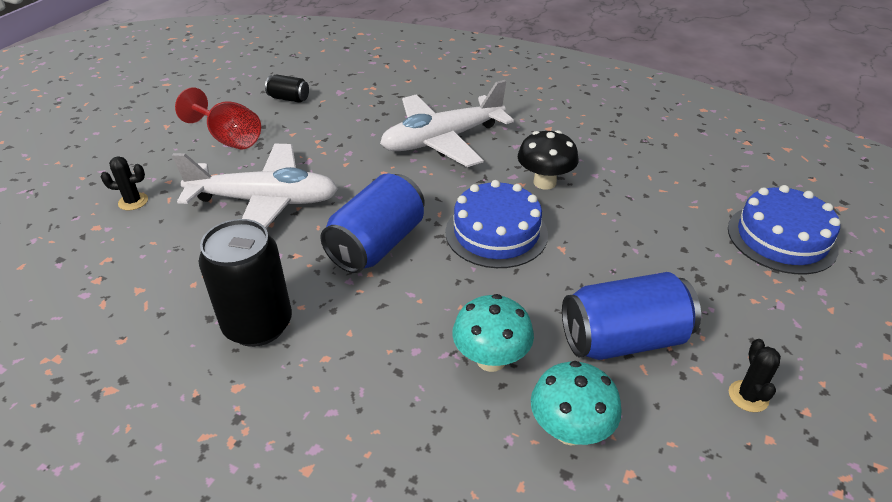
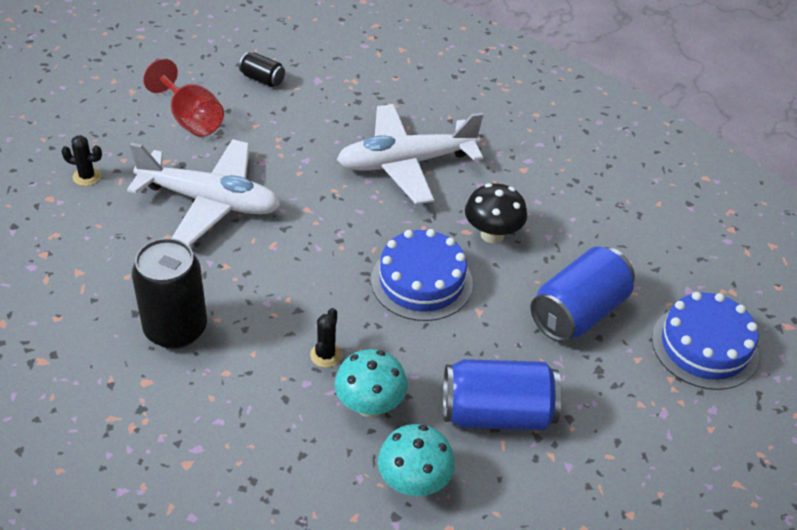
camera: 10 degrees right, 5 degrees up
blue can [320,173,425,273] -> blue can moved to [531,247,635,342]
black cactus [729,339,781,412] -> black cactus moved to [310,308,343,368]

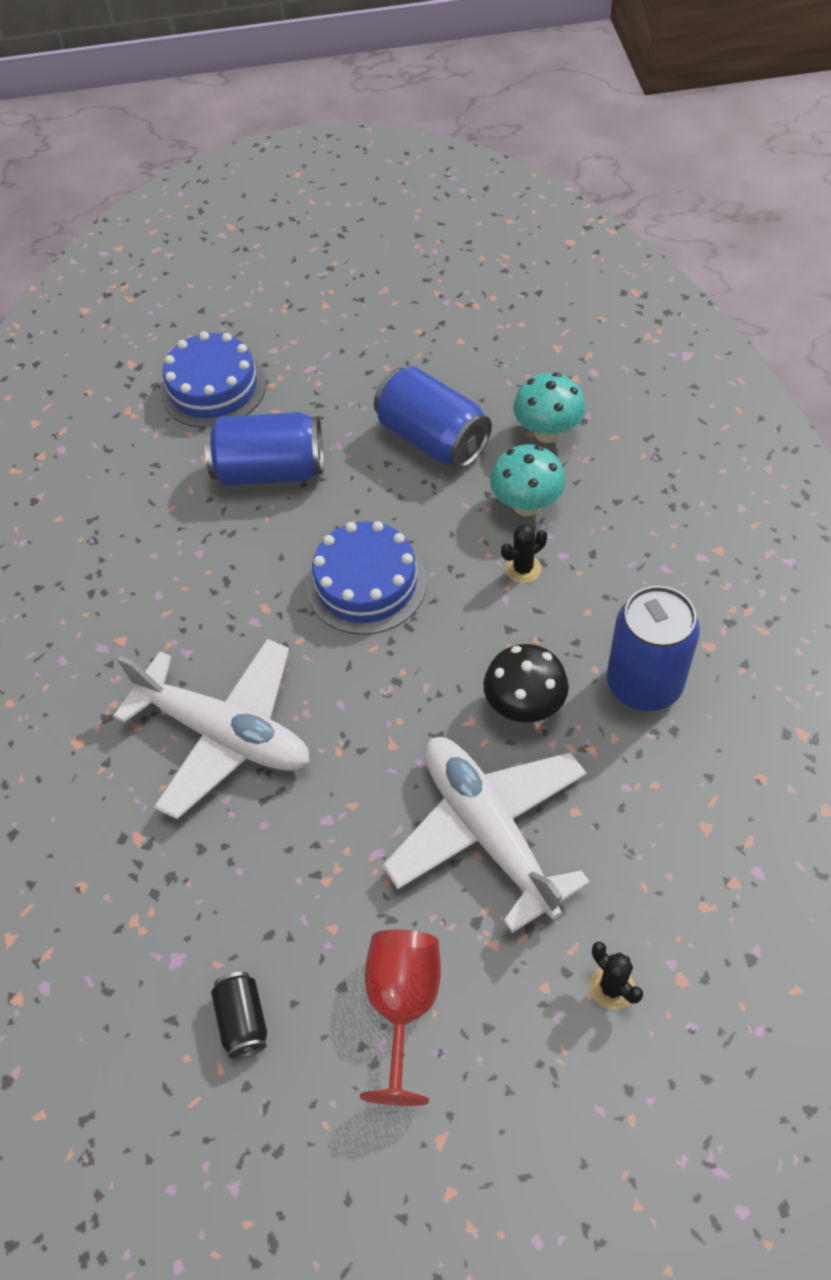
camera: 130 degrees left, 10 degrees up
black can [132,238,207,349] -> blue can [607,586,700,711]
black mushroom [465,183,527,244] -> black mushroom moved to [483,644,569,722]

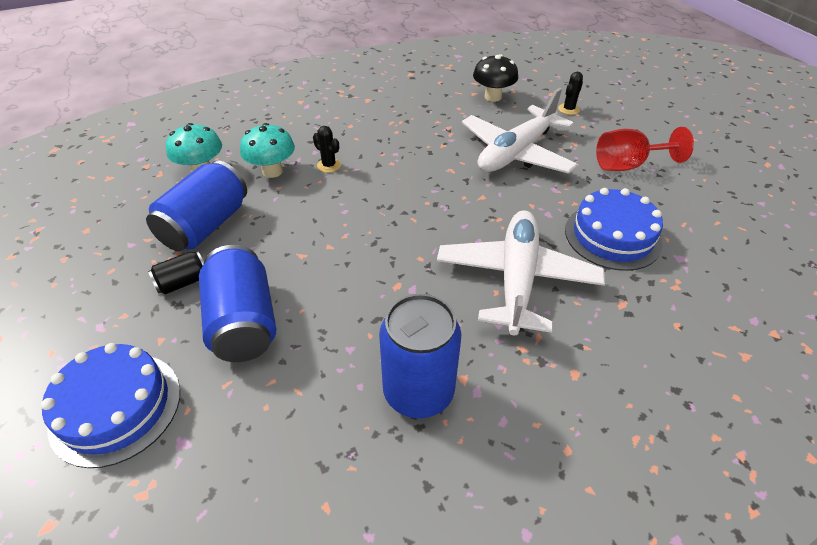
camera: 110 degrees left, 10 degrees down
black can [211,972,267,1058] -> black can moved to [148,251,204,294]
blue cake [307,521,427,635] -> blue cake moved to [565,188,663,271]
black mushroom [483,644,569,722] -> black mushroom moved to [473,54,518,102]
blue can [607,586,700,711] -> blue can moved to [379,294,461,418]

